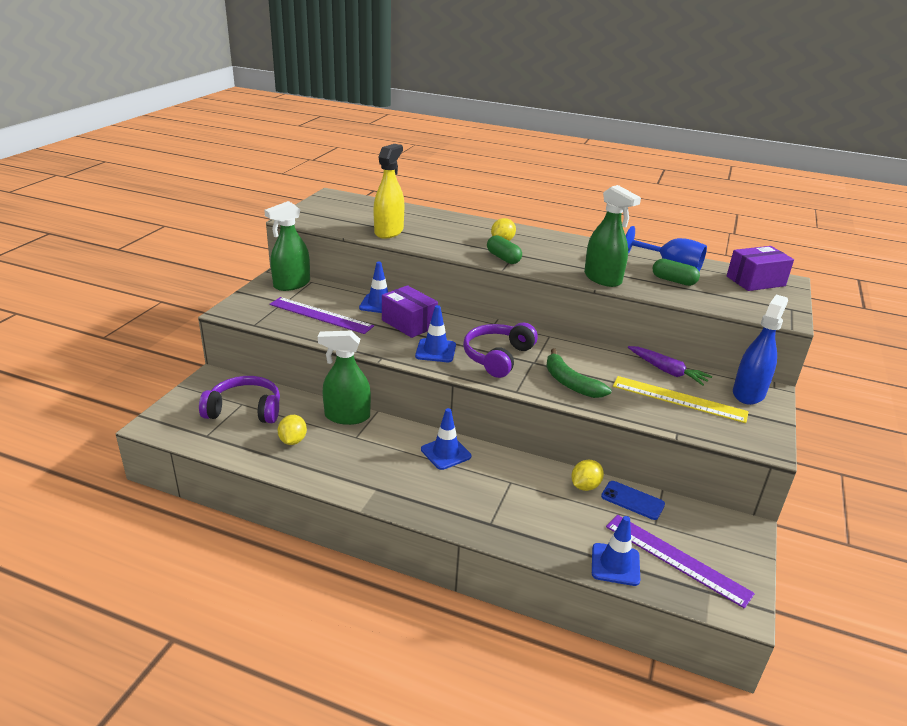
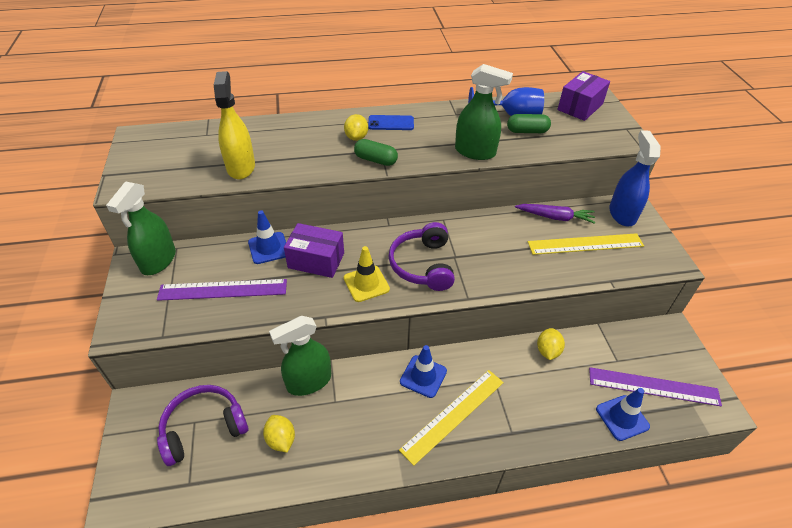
camera: 30 degrees left, 15 degrees up
blue traffic cone [415,305,456,362] -> yellow traffic cone [344,246,390,302]
green banana [546,348,611,398] -> none
blue phone [601,481,665,520] -> blue phone moved to [368,115,414,130]
none -> yellow ruler [399,370,504,466]

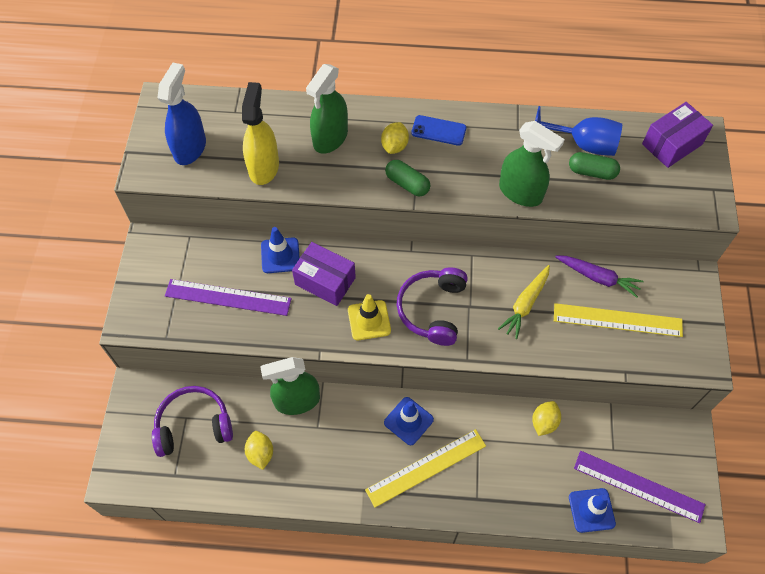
camera: 15 degrees right, 15 degrees up
green spray bottle [106,181,176,275] -> green spray bottle moved to [306,64,348,154]
blue spray bottle [609,130,661,226] -> blue spray bottle moved to [158,63,206,165]
none -> yellow carrot [498,265,550,339]

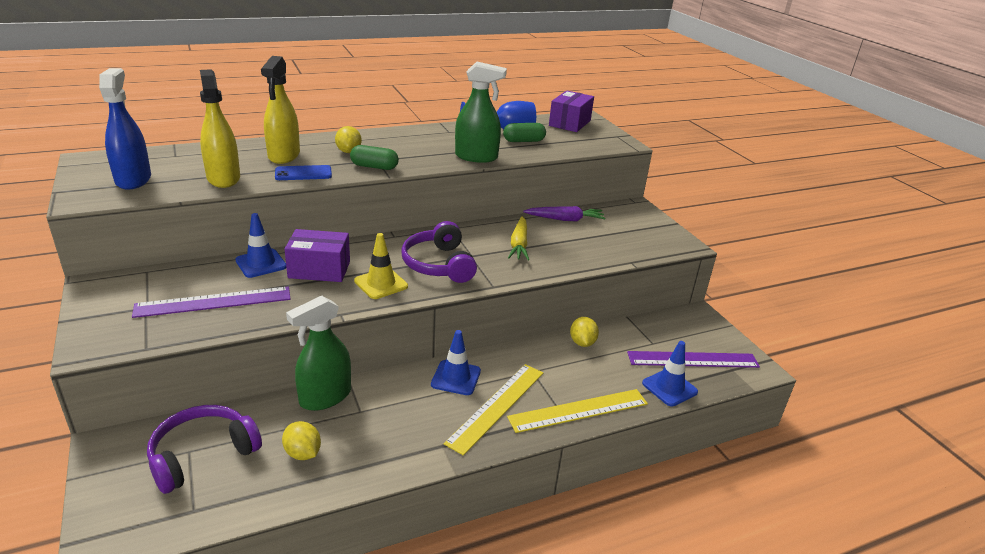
camera: 30 degrees left, 30 degrees down
green spray bottle [306,64,348,154] -> yellow spray bottle [261,56,300,164]
blue phone [411,115,466,146] -> blue phone moved to [275,165,332,180]
yellow ruler [554,303,683,337] -> yellow ruler moved to [507,389,648,433]

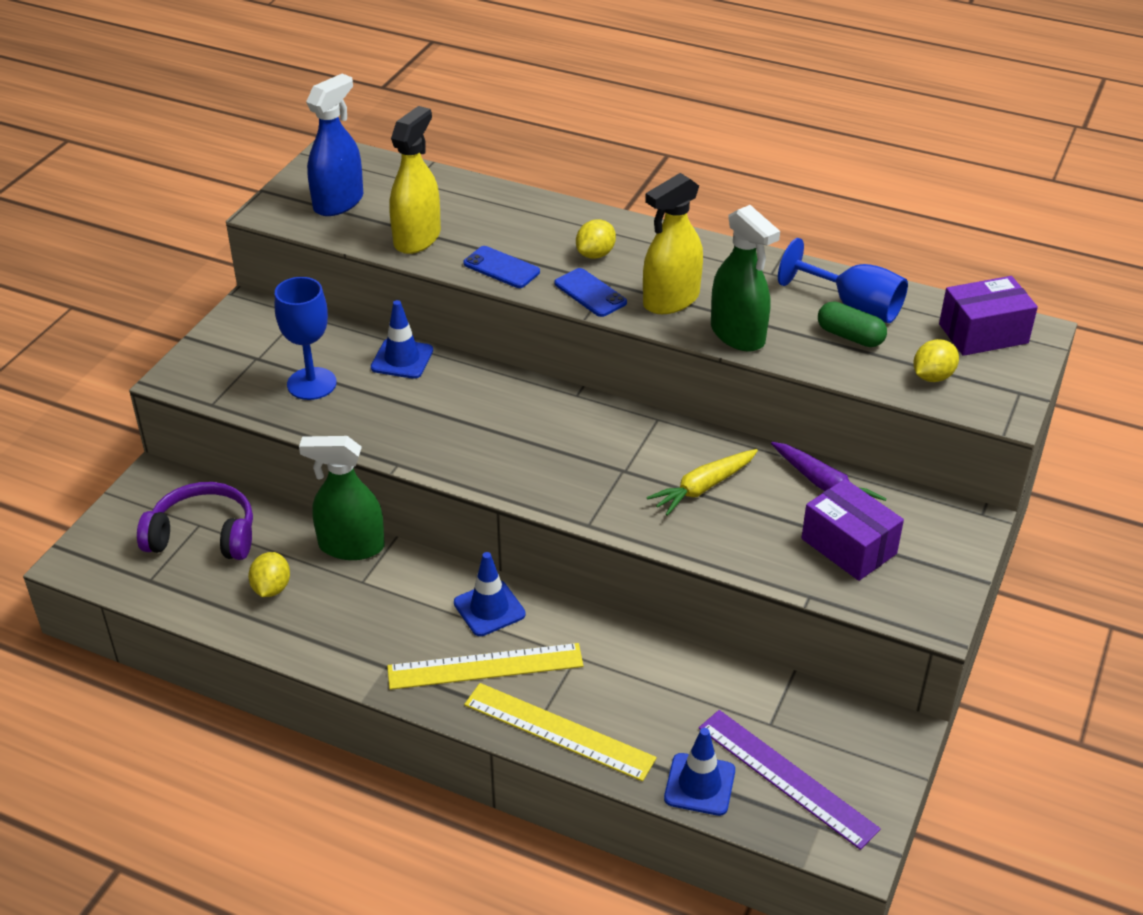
camera: 50 degrees right, 10 degrees up
purple ruler [132,287,290,318] -> blue goblet [275,277,336,400]
yellow spray bottle [261,56,300,164] -> yellow spray bottle moved to [643,173,703,314]
purple box [284,229,350,282] -> purple box moved to [802,479,904,581]
green capsule [350,145,399,170] -> blue phone [555,268,627,317]
yellow traffic cone [354,233,408,299] -> none
purple headphones [401,221,477,283] -> none
yellow lemon [570,317,599,347] -> yellow lemon moved to [913,339,959,382]

